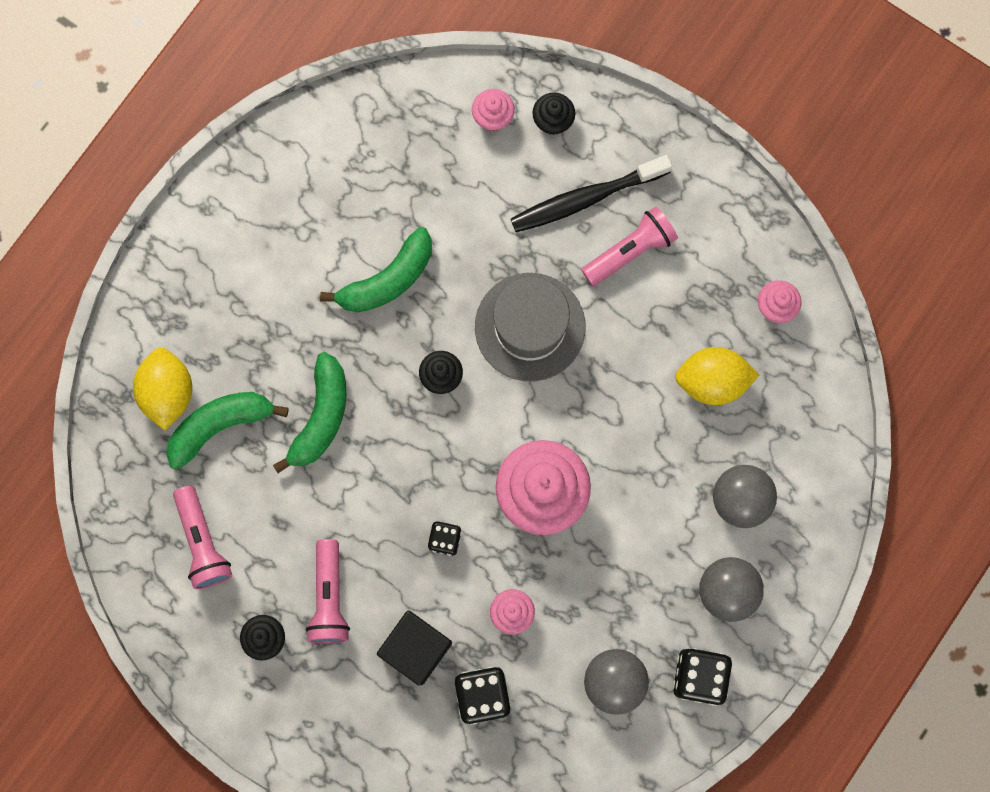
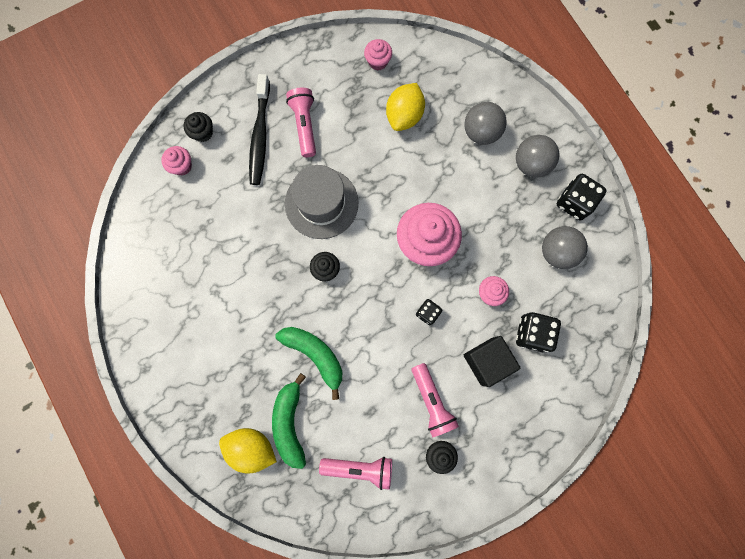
camera: 65 degrees left, 0 degrees up
pink flashlight [306,539,350,643] -> pink flashlight turned 45 degrees clockwise [411,363,459,437]
green banana [320,227,432,312] -> none

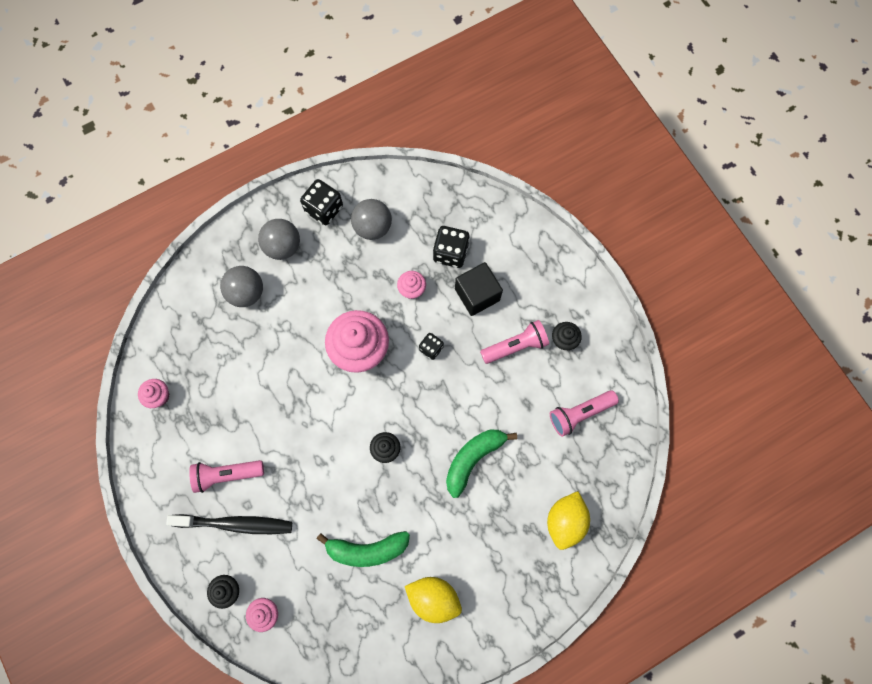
camera: 90 degrees left, 5 degrees down
green banana [272,373,306,469] -> green banana moved to [317,531,410,567]
grey hat [285,165,358,239] -> none
pink flashlight [319,457,392,490] -> pink flashlight turned 120 degrees counterclockwise [550,390,619,437]
yellow lemon [386,83,425,131] -> yellow lemon moved to [405,577,462,623]

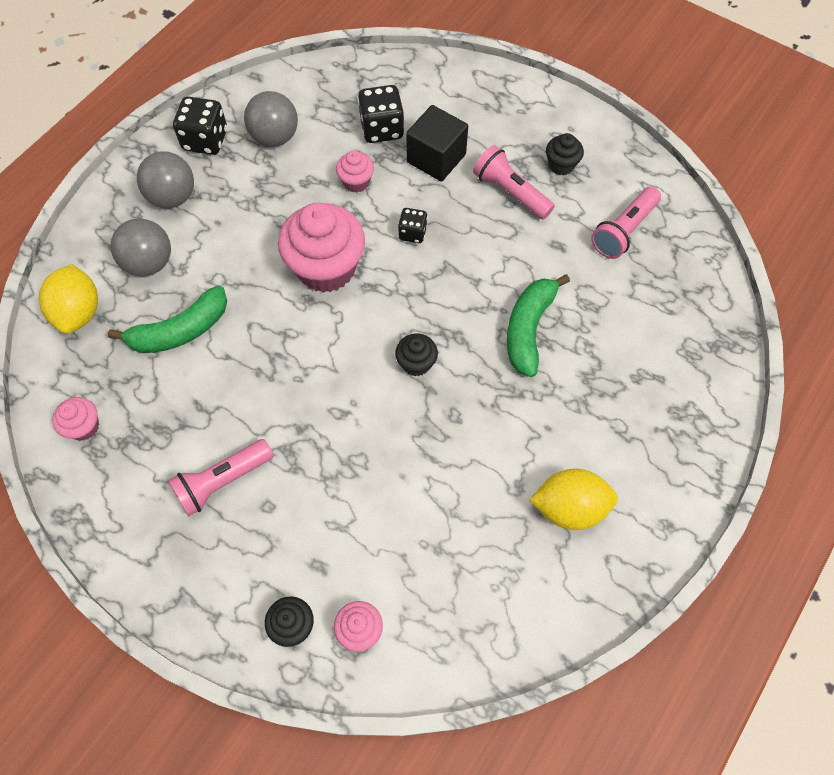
camera: 25 degrees left, 10 degrees down
black toothbrush [166,514,292,534] -> none
green banana [317,531,410,567] -> green banana moved to [108,286,227,353]
pink flashlight [480,320,549,364] -> pink flashlight turned 90 degrees counterclockwise [473,145,555,219]
yellow lemon [547,491,590,550] -> yellow lemon moved to [39,264,98,334]

